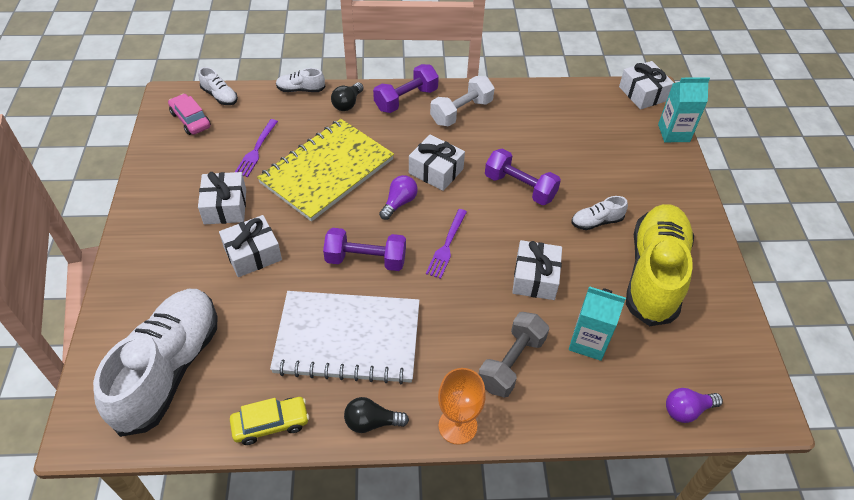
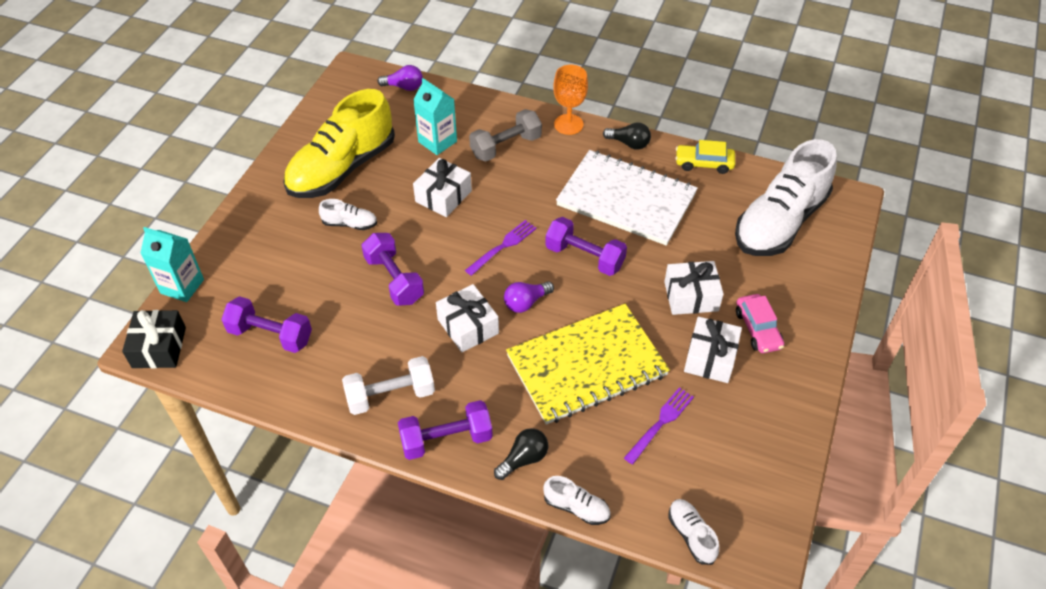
camera: 155 degrees left, 0 degrees up
pink car [168,94,211,135] -> pink car moved to [736,294,784,353]
white gift [619,61,674,110] -> black gift [122,310,186,368]
none -> purple dumbbell [221,296,312,353]

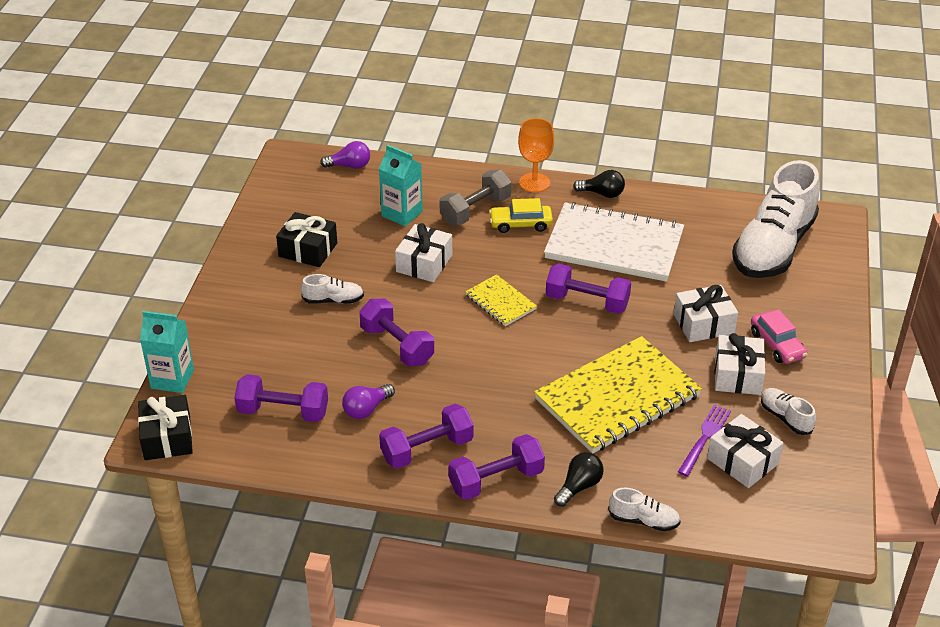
camera: 10 degrees left, 10 degrees down
yellow shoe [283,89,395,198] -> black gift [276,212,337,267]
white dumbbell [342,356,435,415] -> purple dumbbell [379,404,474,469]
white gift [436,284,499,352] -> white gift moved to [707,414,783,488]
purple fork [465,220,537,276] -> yellow notebook [465,274,537,326]
purple light bulb [504,281,554,313] -> purple light bulb moved to [342,384,395,419]
white shoe [668,499,719,565] -> white shoe moved to [761,388,816,435]
yellow car [675,140,735,174] -> yellow car moved to [489,198,553,233]

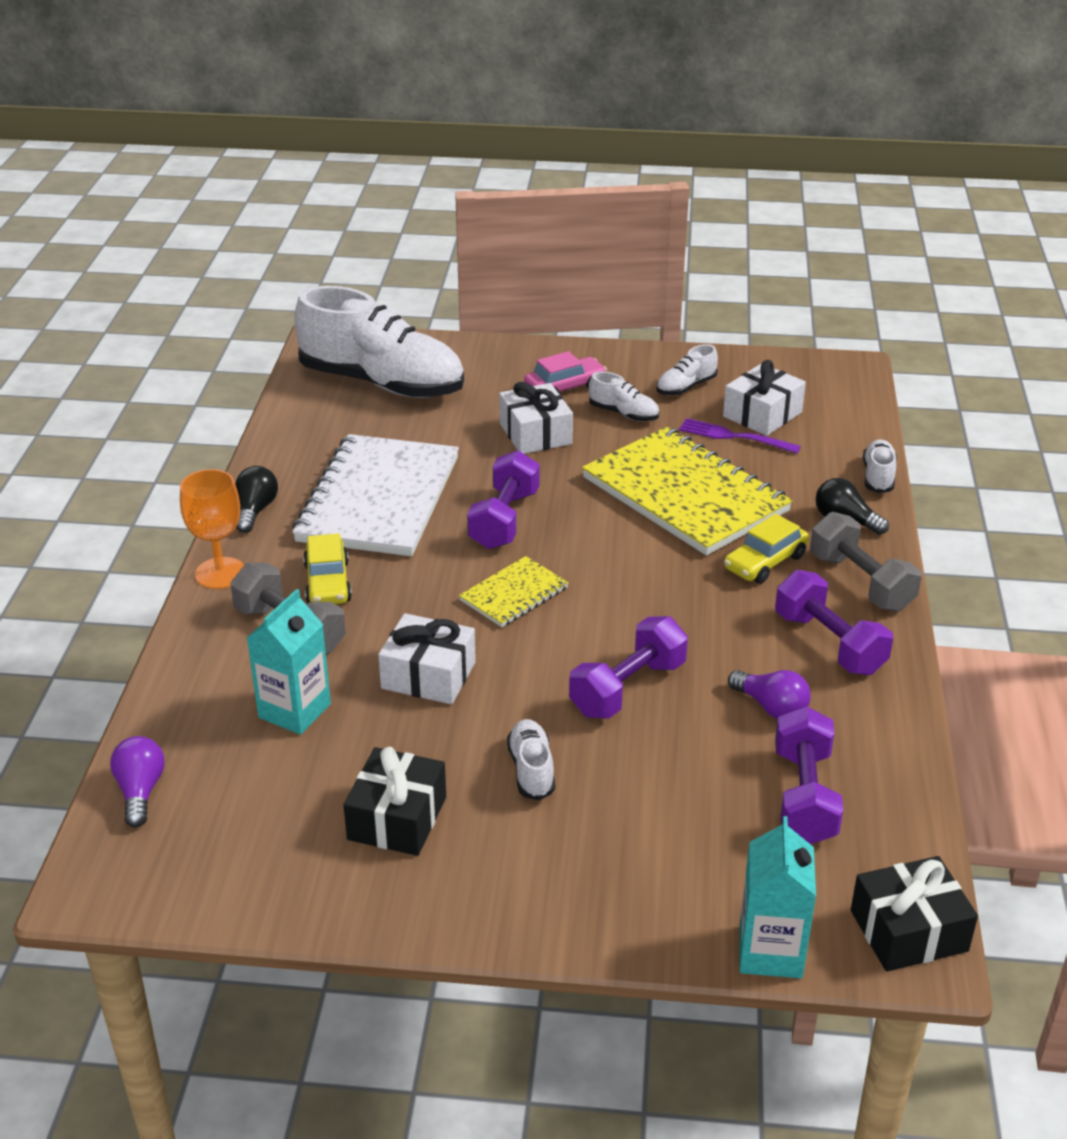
camera: 95 degrees left, 5 degrees down
purple dumbbell [449,434,545,500] -> grey dumbbell [810,512,922,612]
white gift [715,333,765,395] -> white shoe [589,371,659,421]
none -> yellow car [724,514,809,584]

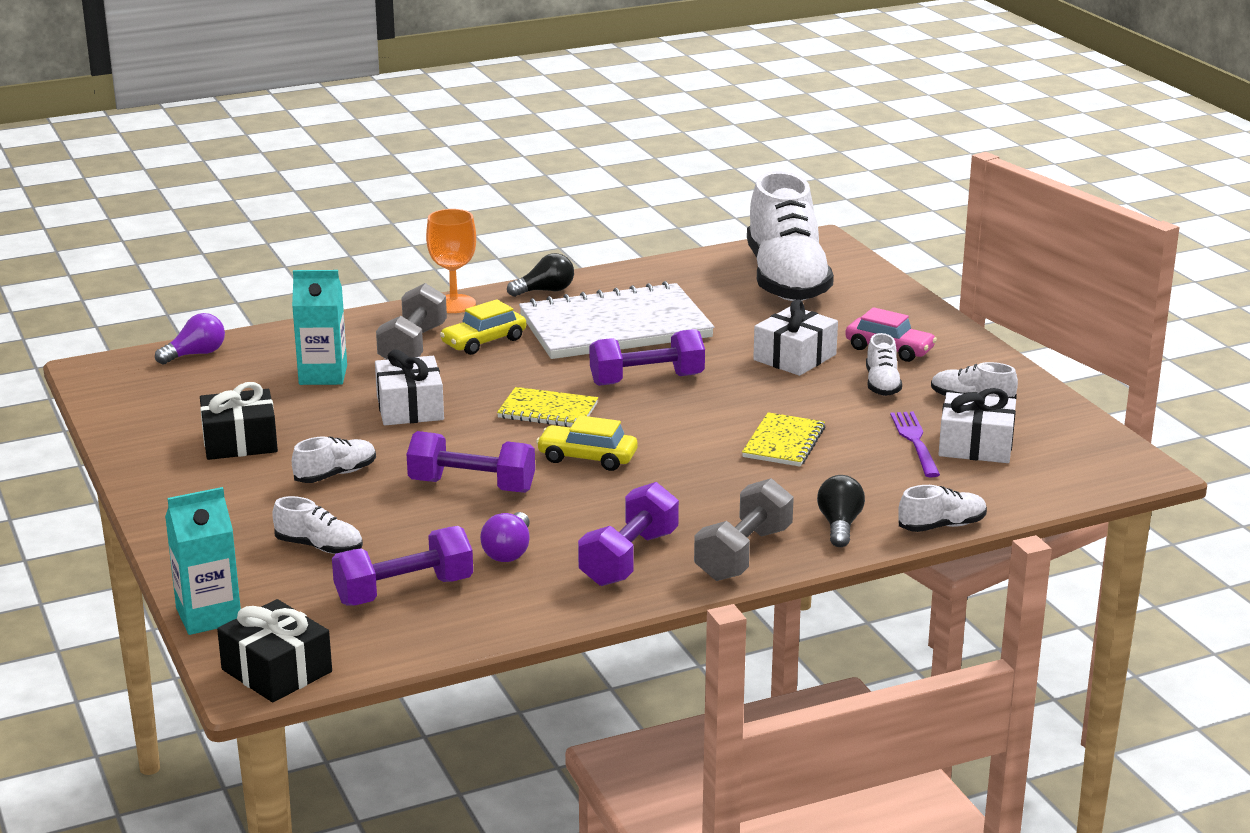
camera: 60 degrees right, 10 degrees down
yellow notebook [582,427,793,555] -> yellow notebook [742,412,825,467], size x0.48
yellow car [724,514,809,584] -> yellow car moved to [536,415,637,471]
none -> white shoe [272,496,363,554]

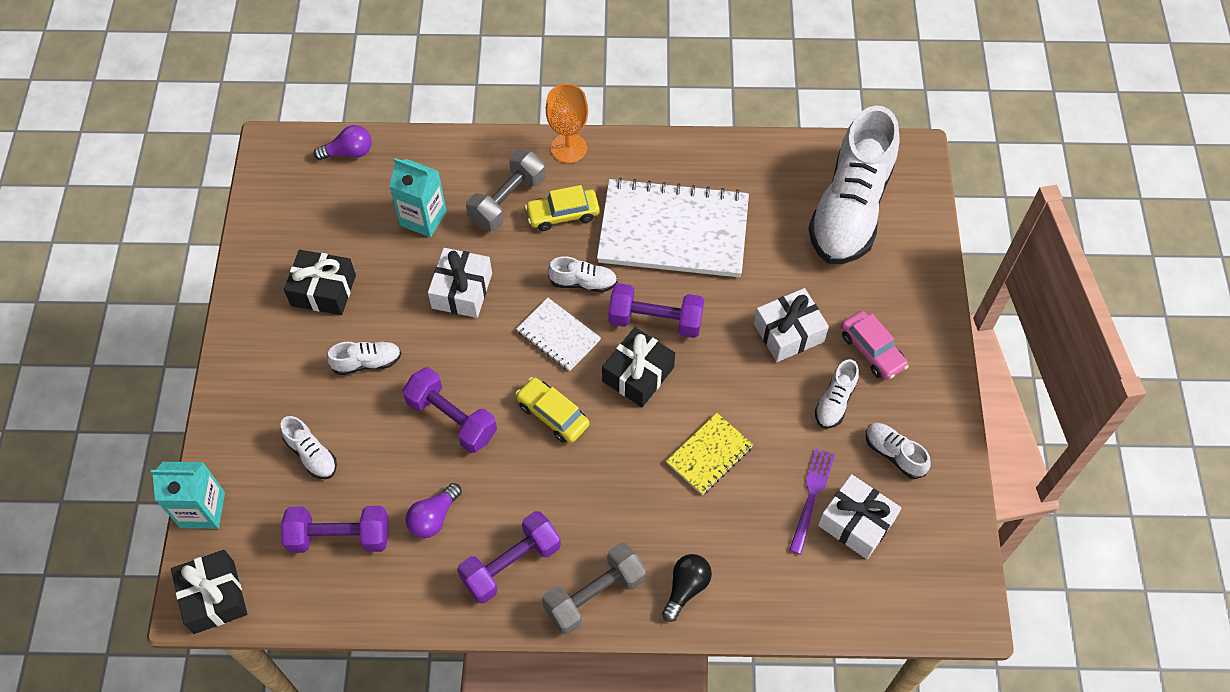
camera: 25 degrees right, 35 degrees up
yellow notebook [497,387,598,427] -> white notebook [516,298,601,371]
black light bulb [507,253,574,297] -> none
white shoe [898,485,987,532] -> white shoe moved to [548,256,617,292]
none -> black gift [602,327,675,407]

